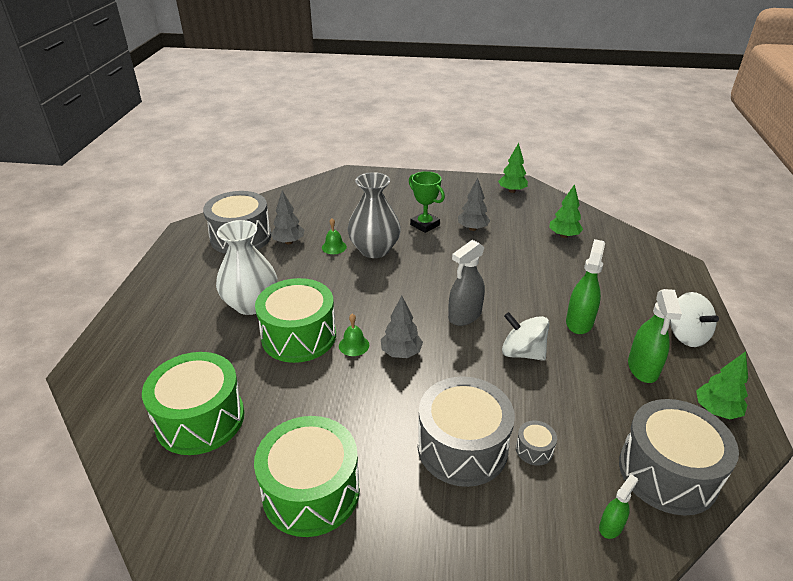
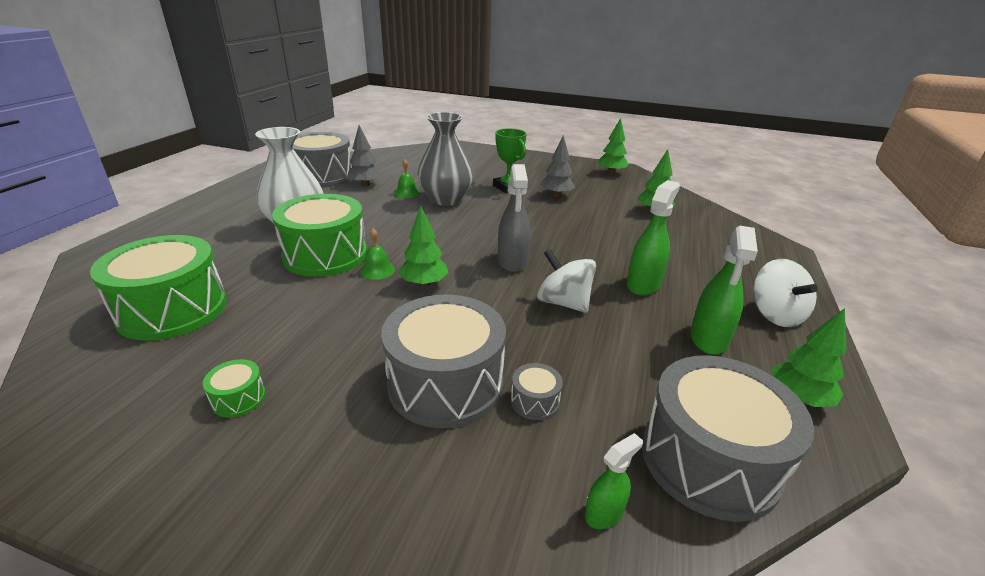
camera: 10 degrees right, 5 degrees down
green drum [254,416,360,537] -> green drum [203,359,266,418], size x0.41
grey tree [381,296,423,358] -> green tree [399,206,448,287]
grey spray bottle [448,240,485,326] -> grey spray bottle turned 60 degrees counterclockwise [498,164,531,272]

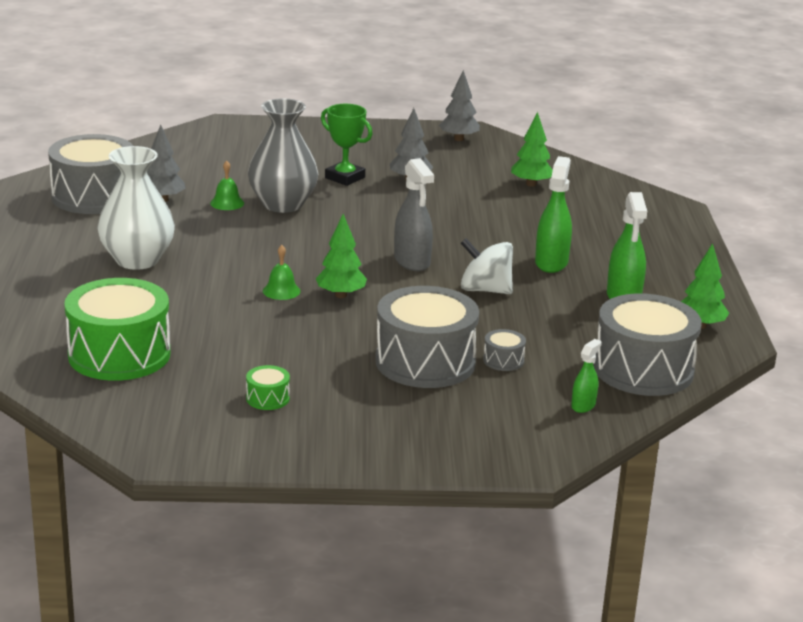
camera: 20 degrees left, 5 degrees down
green drum [272,194,367,277] -> none
green tree [598,118,629,174] -> grey tree [439,70,480,141]
white spinning top [753,259,818,327] -> none

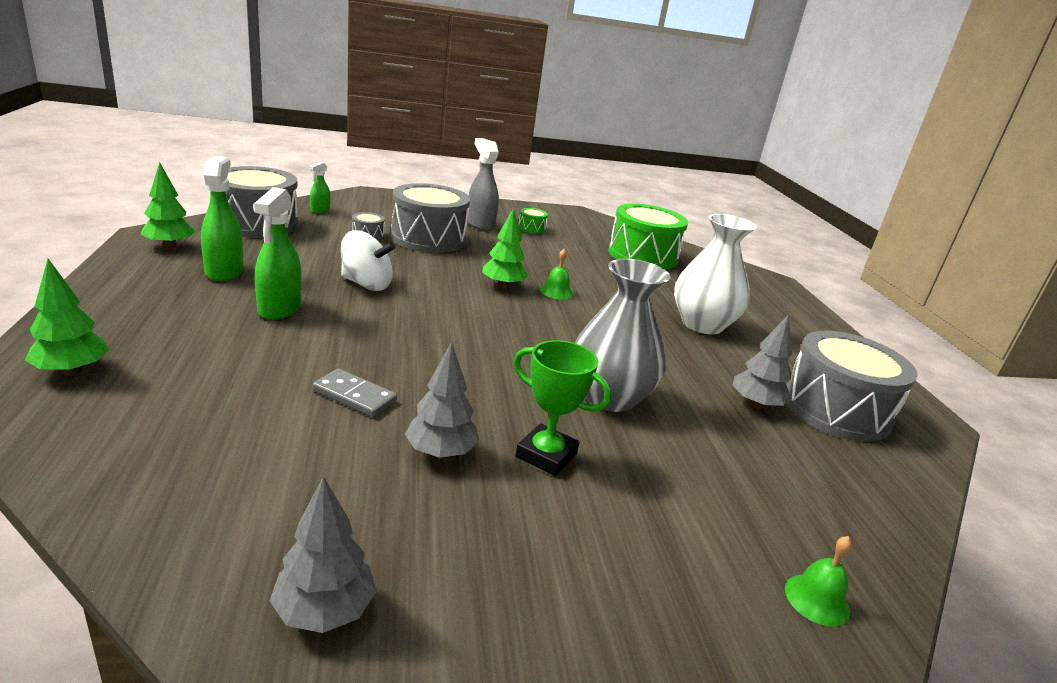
camera: 170 degrees right, 0 degrees up
green bell [210,161,244,210] -> green bell moved to [785,536,852,627]
grey spray bottle [394,158,434,271] -> grey spray bottle moved to [468,138,499,231]
green tree [511,112,553,186] -> green tree moved to [25,259,109,375]
none -> grey domino [313,369,397,417]

